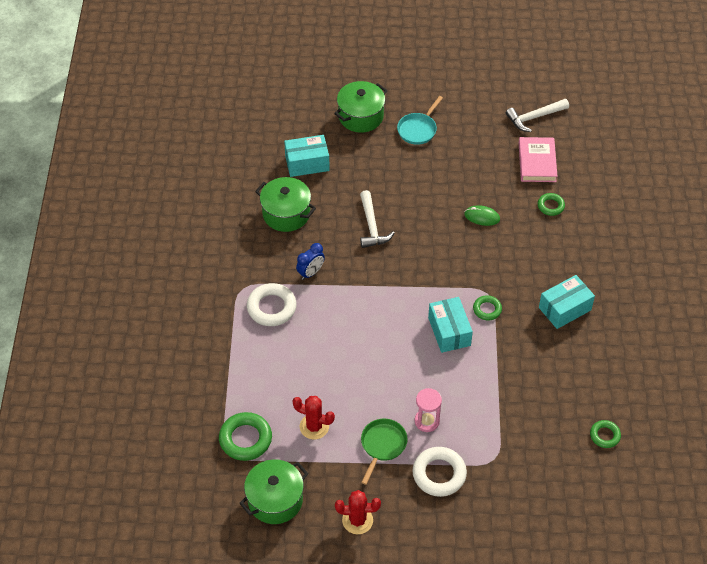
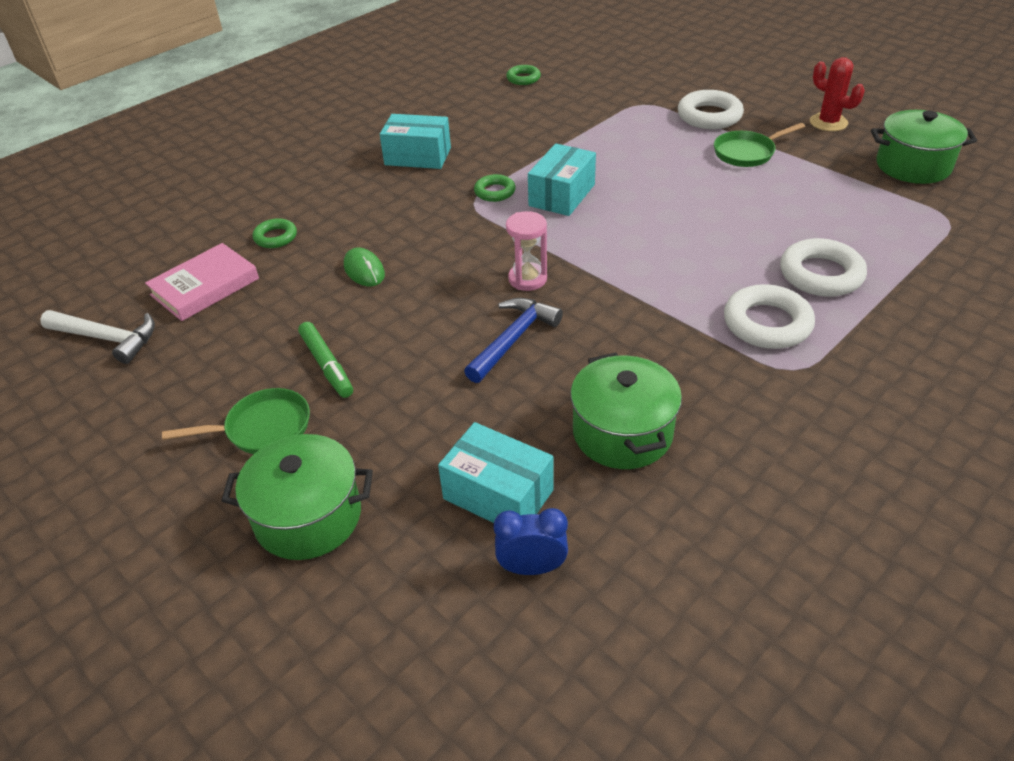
camera: 135 degrees left, 10 degrees down
green ring [219,412,272,461] -> none
red cactus [293,396,335,439] -> none
blue clock [296,243,325,280] -> blue clock moved to [493,508,568,575]
white hammer [360,190,395,248] -> blue hammer [464,298,563,383]
turquoise pan [397,96,443,145] -> green pan [162,388,310,454]
pink hourglass [415,388,442,432] -> pink hourglass moved to [506,211,547,291]
none -> green marker [298,322,353,398]
none -> white ring [780,238,867,297]

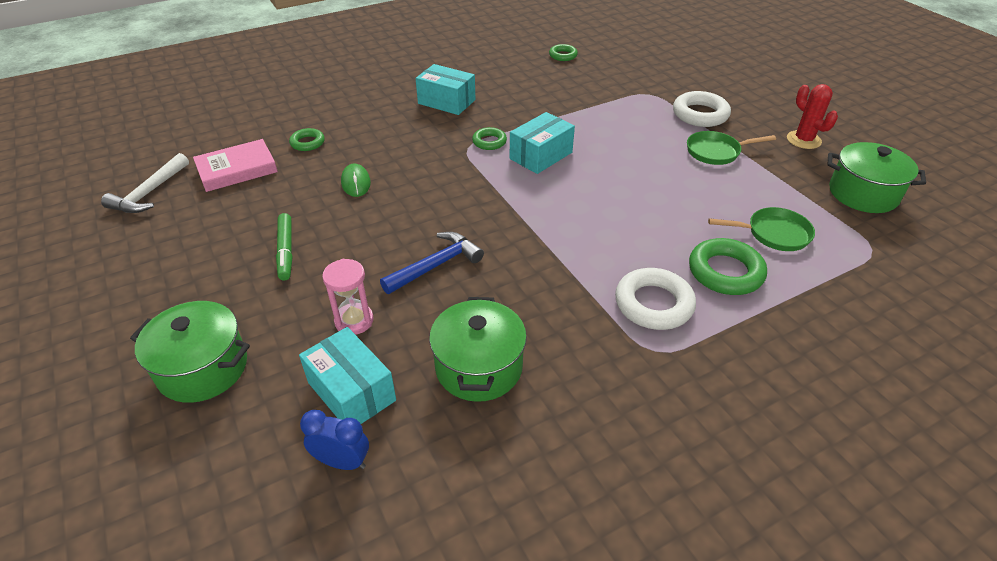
camera: 15 degrees right, 0 degrees up
white hammer [40,310,155,364] -> white hammer turned 75 degrees clockwise [101,153,189,213]
green pan [162,388,310,454] -> green pan moved to [708,207,815,251]
pink hourglass [506,211,547,291] -> pink hourglass moved to [322,259,374,335]
white ring [780,238,867,297] -> green ring [689,238,767,295]

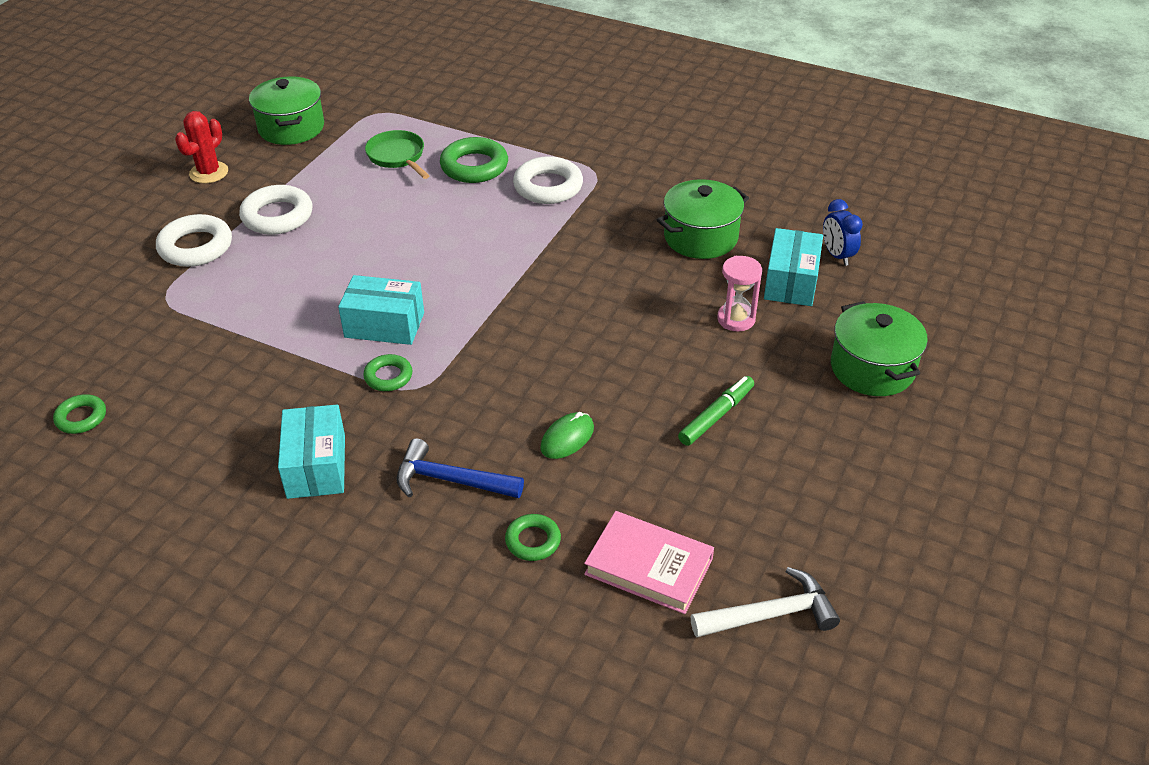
camera: 125 degrees left, 0 degrees up
blue hammer [380,232,484,294] -> blue hammer moved to [397,438,524,498]
green pan [687,131,776,165] -> white ring [239,185,312,235]

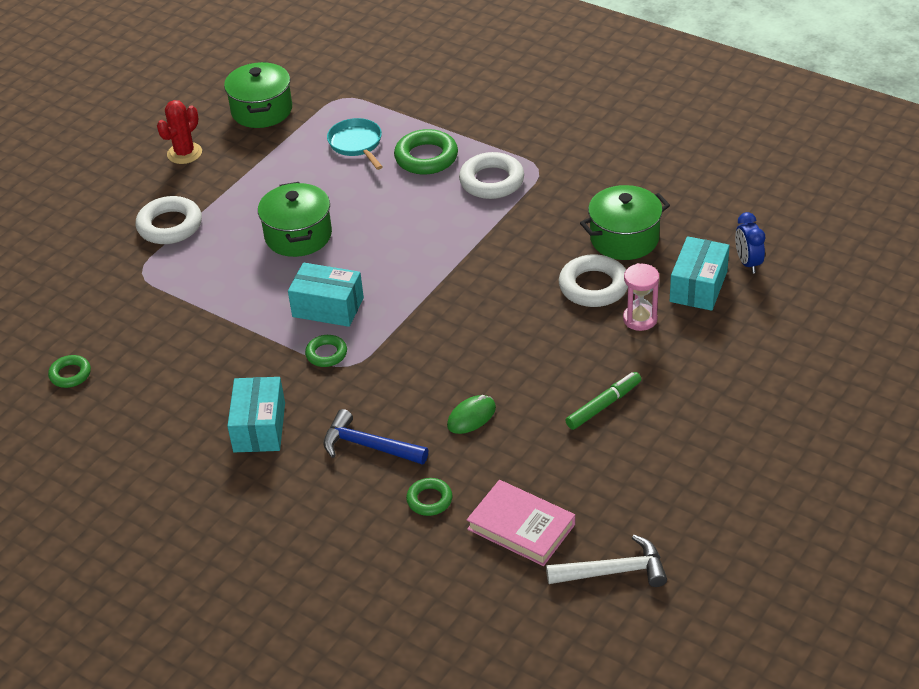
camera: 10 degrees right, 0 degrees up
white ring [239,185,312,235] -> white ring moved to [559,254,628,307]
green pan [365,130,430,179] -> turquoise pan [327,118,383,170]
green pot [831,301,928,396] -> green pot moved to [258,182,332,257]

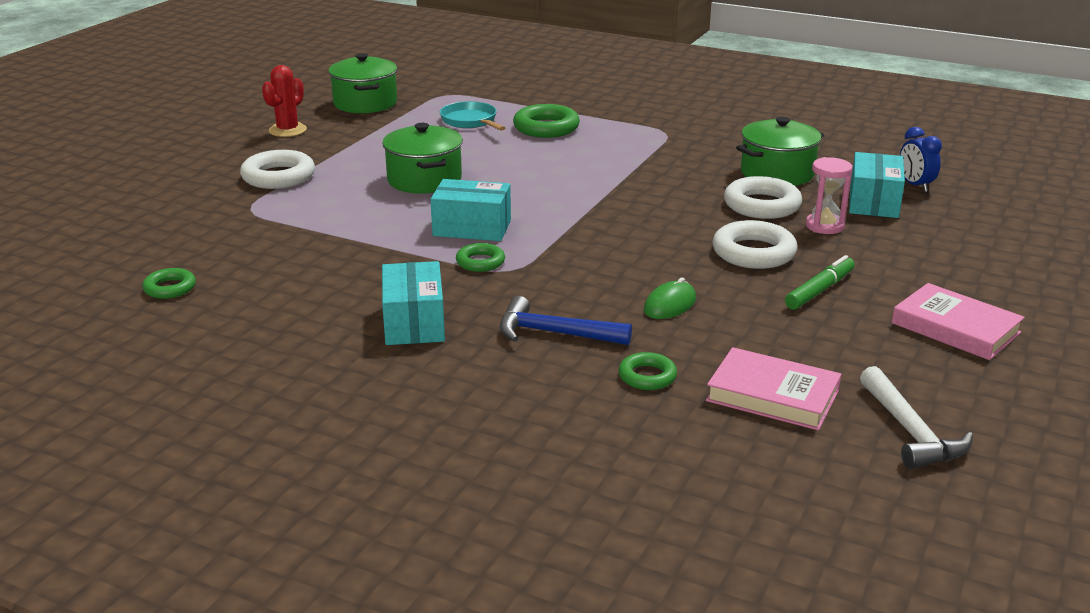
camera: 10 degrees left, 15 degrees down
white ring [459,152,524,199] -> white ring moved to [712,220,797,269]
white hammer [546,535,667,587] -> white hammer turned 90 degrees clockwise [860,366,973,469]
none -> pink book [892,283,1025,360]

